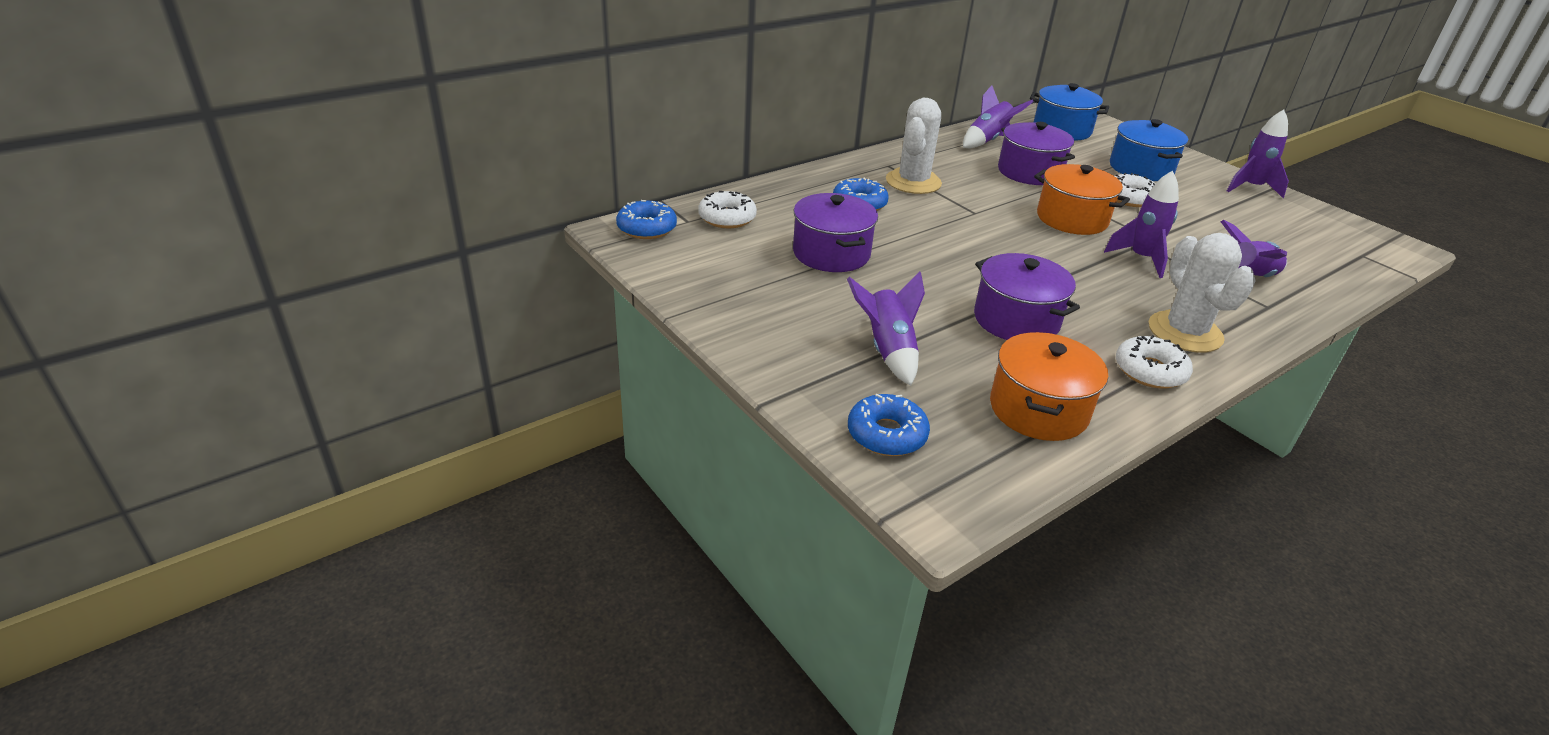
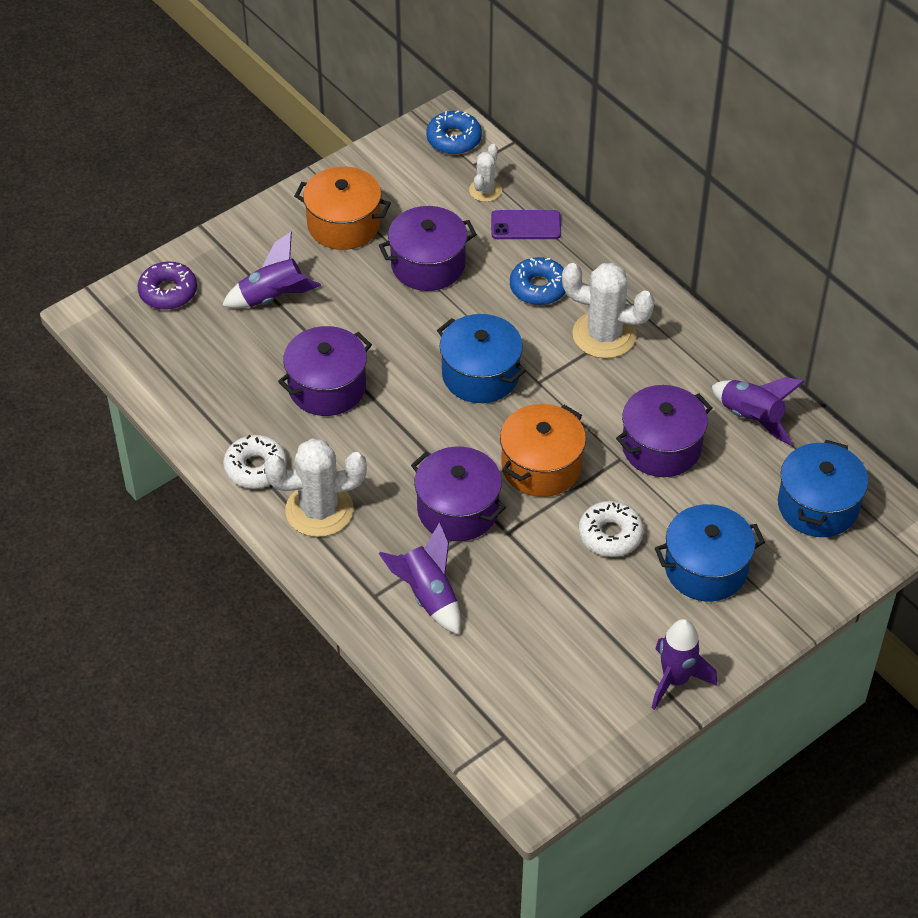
camera: 90 degrees right, 15 degrees up
white donut [698,191,757,228] -> white cactus [469,144,502,202]
blue donut [848,394,930,456] -> purple donut [138,262,197,310]
orange pot [990,332,1108,441] -> orange pot moved to [294,166,391,250]
purple rocket [1104,171,1179,278] -> purple pot [411,447,506,541]
none -> blue pot [437,314,526,403]
none -> purple phone [491,210,561,239]

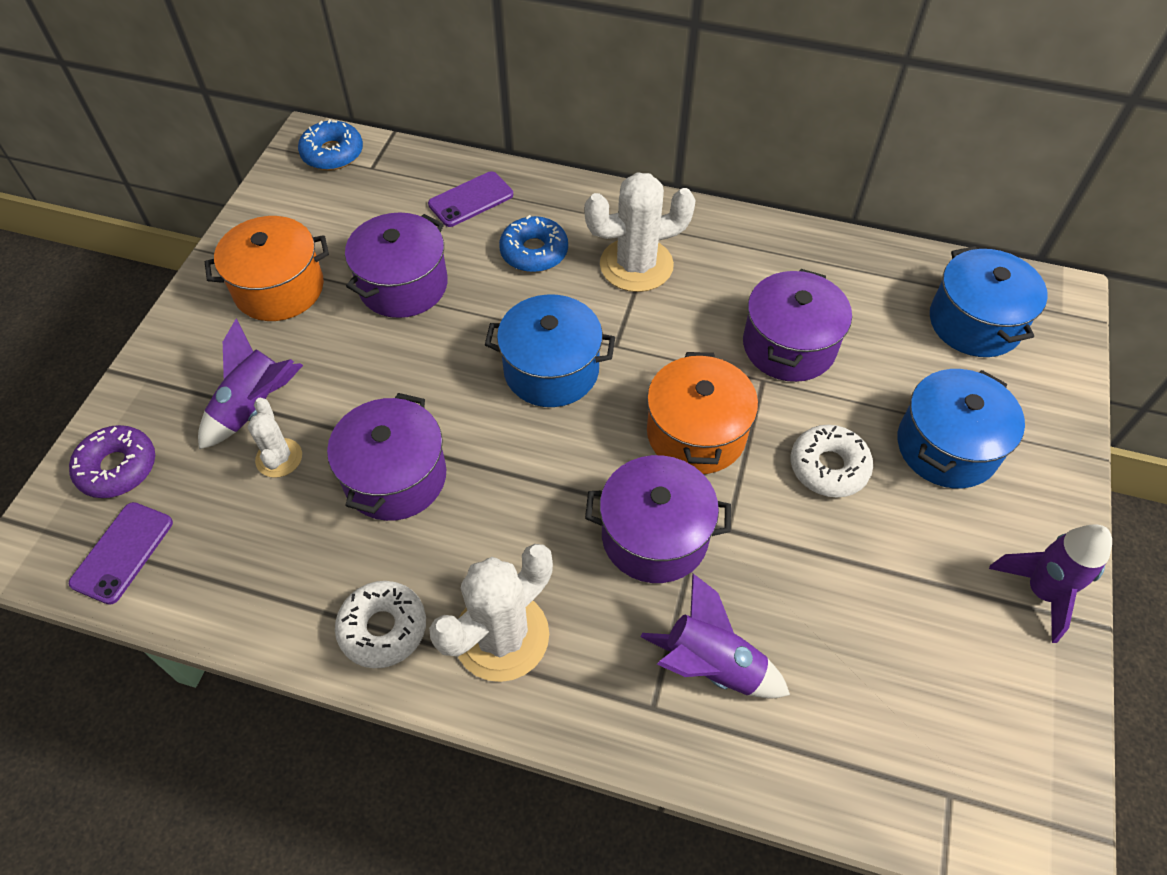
camera: 35 degrees left, 5 degrees up
white cactus [469,144,502,202] -> white cactus moved to [248,398,302,478]
purple rocket [711,377,804,446] -> none
none -> purple phone [69,502,173,605]

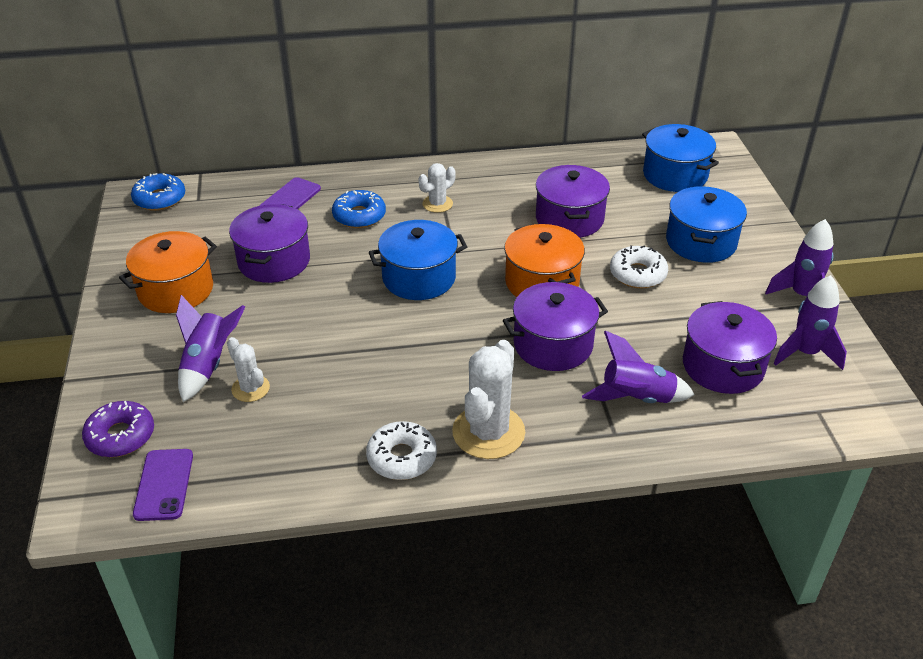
camera: 25 degrees left, 15 degrees down
purple pot [327,393,446,521] -> purple pot moved to [683,301,777,394]
white cactus [584,172,696,292] -> white cactus [418,163,456,213], size x0.54
none -> purple rocket [773,275,847,370]

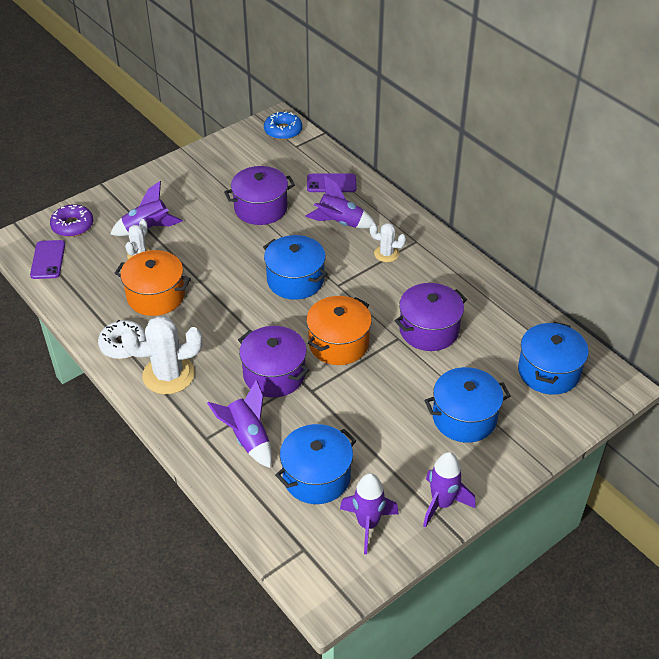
camera: 60 degrees right, 5 degrees up
orange pot [119,231,217,313] -> orange pot moved to [115,250,191,316]
purple phone [133,449,193,521] -> purple phone turned 60 degrees counterclockwise [30,240,65,279]
blue donut [332,190,386,228] -> purple rocket [305,176,375,228]
white donut [610,245,668,288] -> none
purple pot [683,301,777,394] -> blue pot [275,424,357,504]

